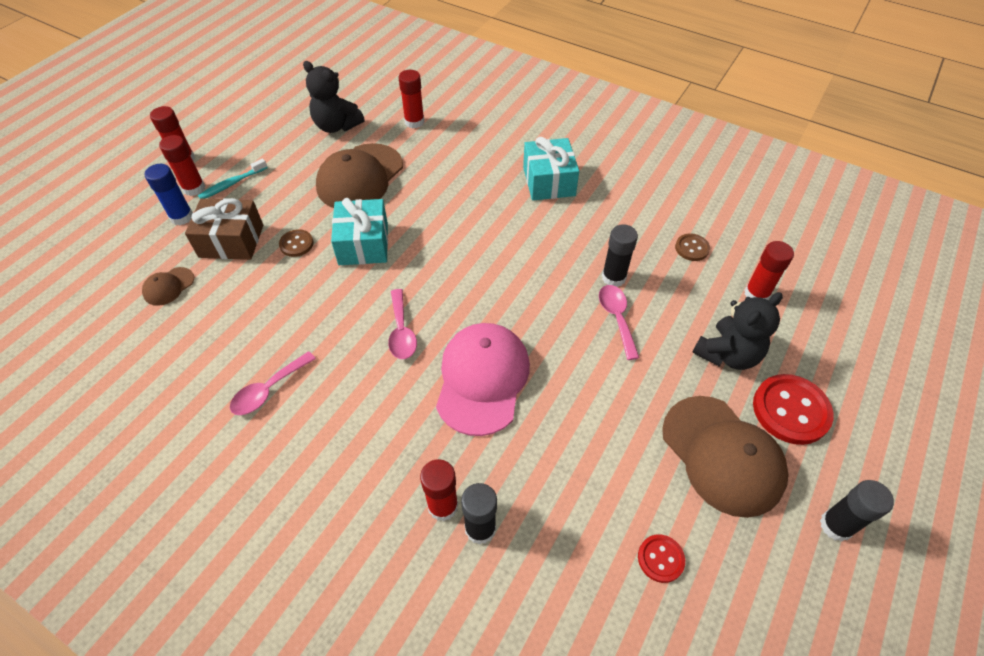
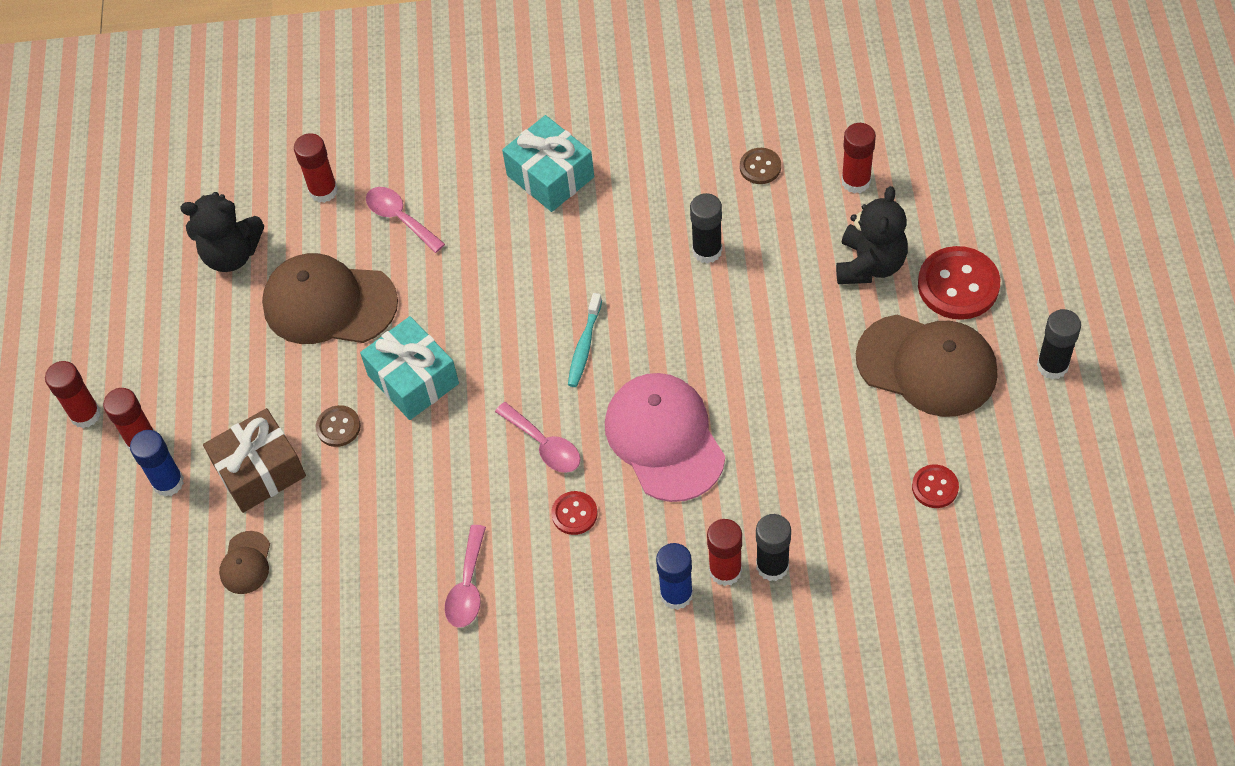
camera: 30 degrees left, 5 degrees up
turquoise toothbrush [198,158,268,199] -> turquoise toothbrush moved to [568,293,602,387]
brown cap [316,143,403,208] -> brown cap turned 105 degrees clockwise [262,253,398,344]
pink spoon [599,285,640,360] -> pink spoon moved to [366,187,445,253]
none -> red button [551,491,598,535]
none -> blue glue stick [656,543,693,610]

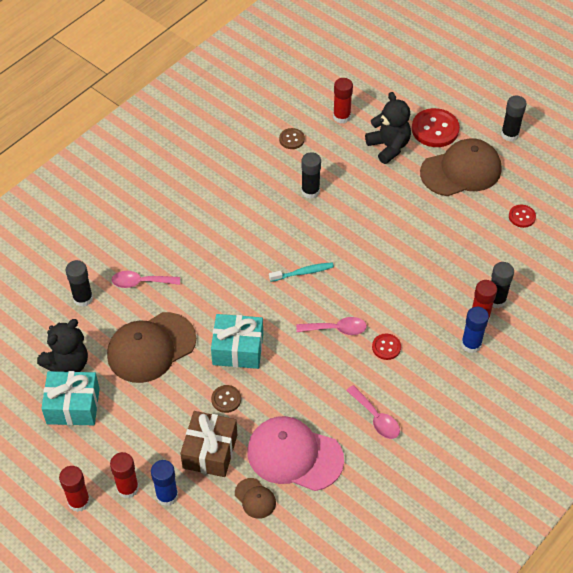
camera: 50 degrees left, 5 degrees down
red glue stick [294,133,338,203] -> black glue stick [66,260,93,307]
turquoise gift [502,115,594,212] -> turquoise gift moved to [41,371,100,425]
turquoise toothbrush [568,293,602,387] -> turquoise toothbrush turned 75 degrees counterclockwise [269,262,334,282]
pink cap [605,373,725,502] -> pink cap moved to [247,416,344,491]

